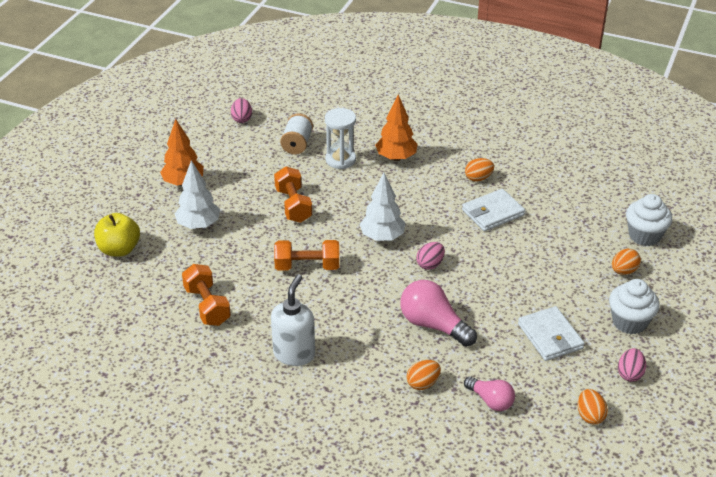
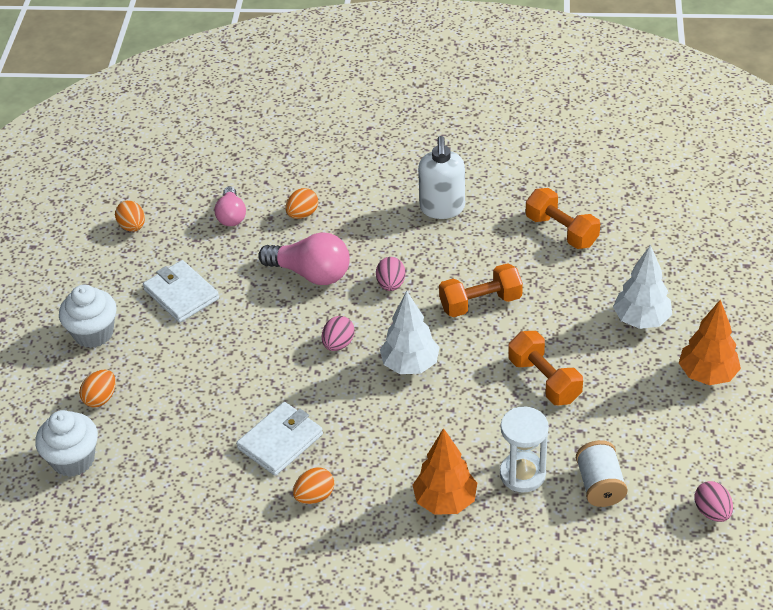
camera: 165 degrees right, 5 degrees up
yellow apple [94,213,140,257] -> none
pink light bulb [464,377,515,411] -> pink light bulb turned 120 degrees counterclockwise [214,186,246,226]
pink egg [618,348,646,382] -> pink egg moved to [376,257,405,291]

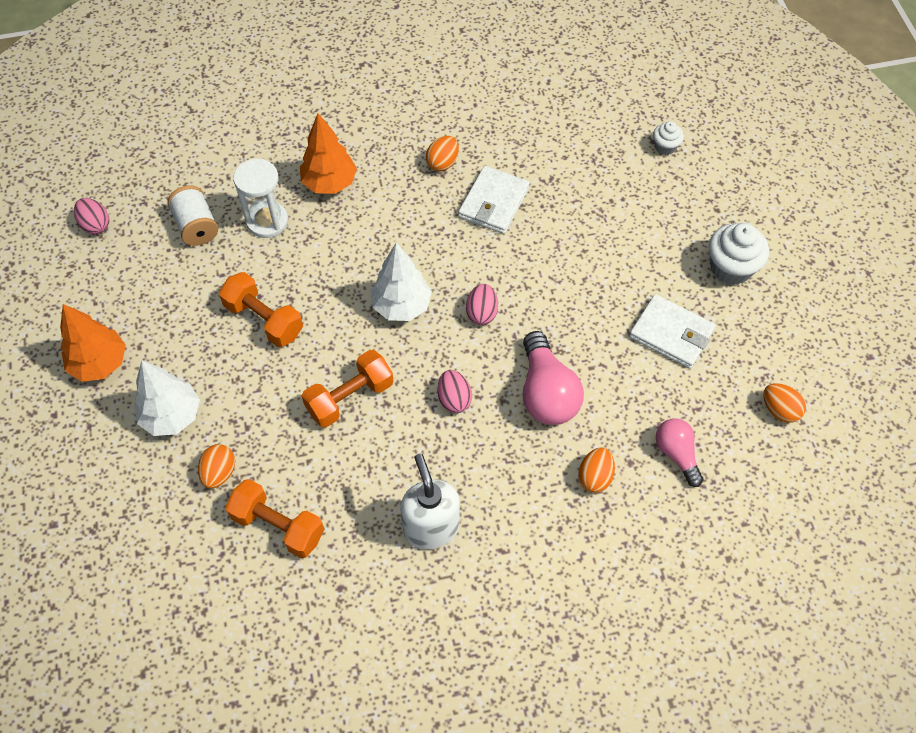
camera: 160 degrees right, 15 degrees up
white cupcake [35,410,98,477] -> white cupcake [653,121,684,155], size x0.55
orange egg [79,370,116,407] -> orange egg moved to [198,444,235,488]
pink light bulb [258,232,350,285] -> pink light bulb turned 105 degrees counterclockwise [523,331,584,425]

